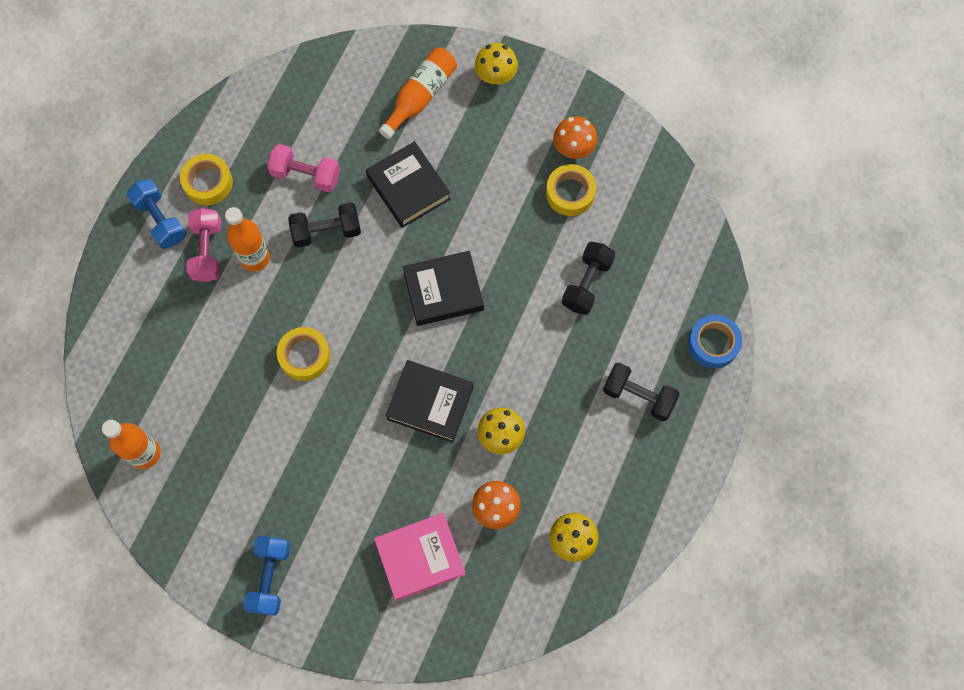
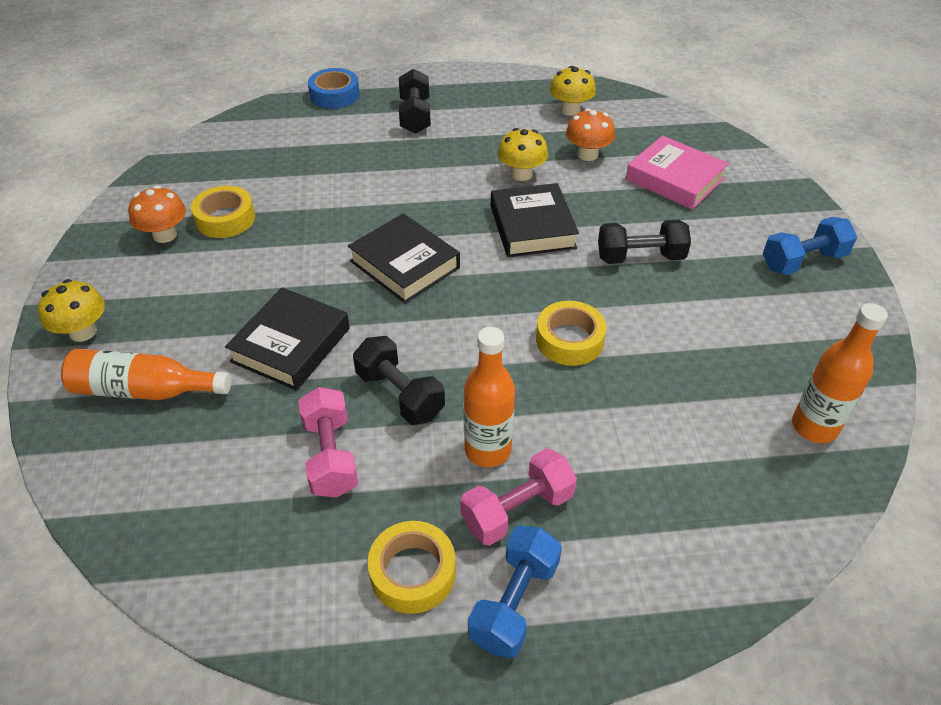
camera: 120 degrees left, 25 degrees down
black dumbbell [562,242,615,315] -> black dumbbell moved to [598,220,691,264]

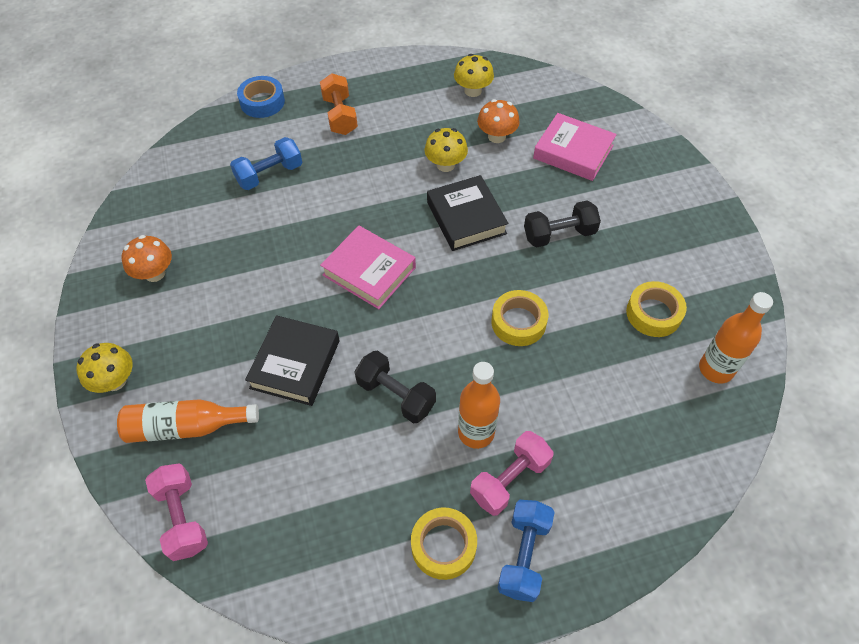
camera: 10 degrees left, 10 degrees up
yellow tape [191,186,255,238] -> yellow tape moved to [626,281,687,337]
pink dumbbell [298,387,358,498] -> pink dumbbell moved to [145,463,208,561]
black book [348,214,460,303] -> pink book [320,226,416,309]
black dumbbell [399,69,431,134] -> orange dumbbell [320,73,358,135]
blue dumbbell [763,217,857,275] -> blue dumbbell moved to [230,137,302,190]

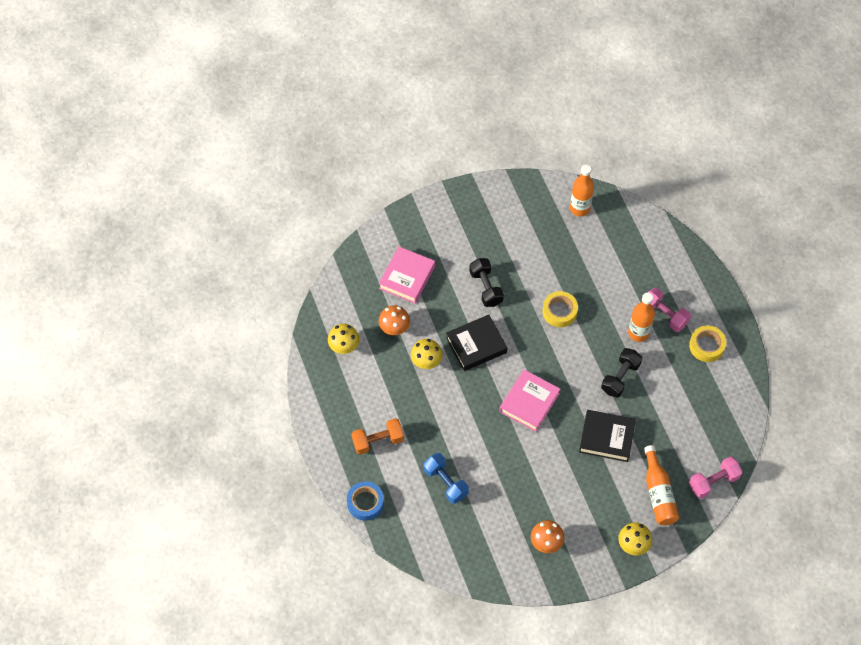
camera: 95 degrees left, 5 degrees up
blue dumbbell [498,500,555,602] -> none
yellow tape [626,281,687,337] -> none

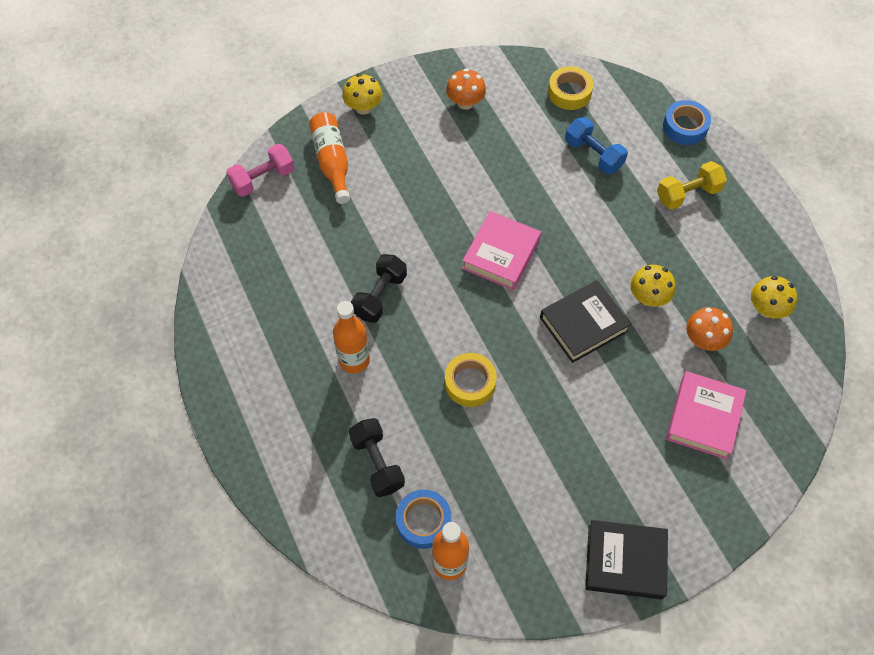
camera: 175 degrees right, 0 degrees up
orange dumbbell [352,418,404,455] -> yellow dumbbell [657,161,727,210]
black dumbbell [469,258,504,307] -> black dumbbell moved to [349,418,405,497]
black book [579,410,636,462] -> black book moved to [585,520,668,600]
pink dumbbell [648,288,691,332] -> none
yellow tape [689,325,726,362] -> yellow tape moved to [548,66,593,110]
none -> blue tape [396,489,451,549]

